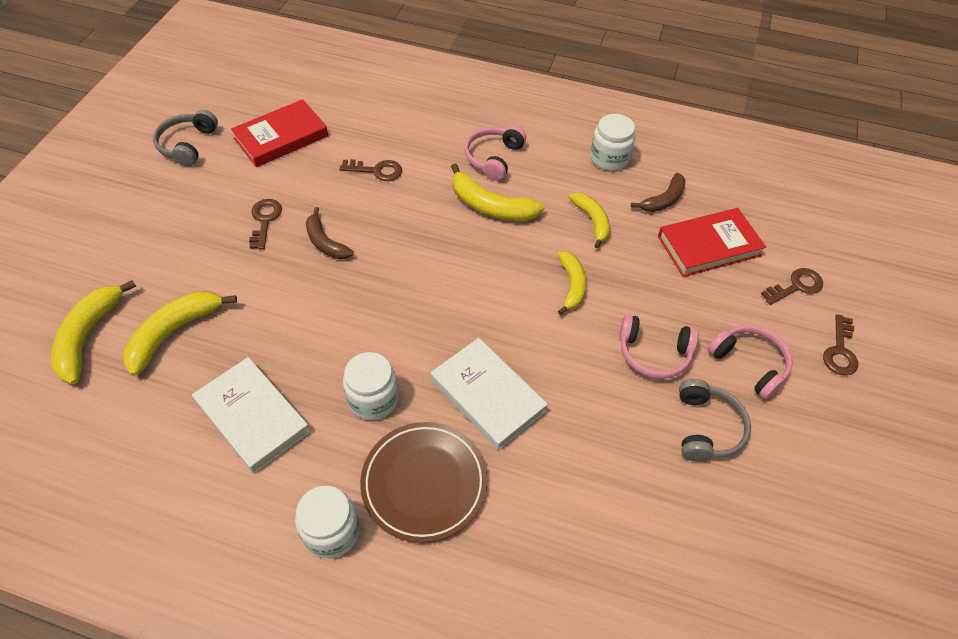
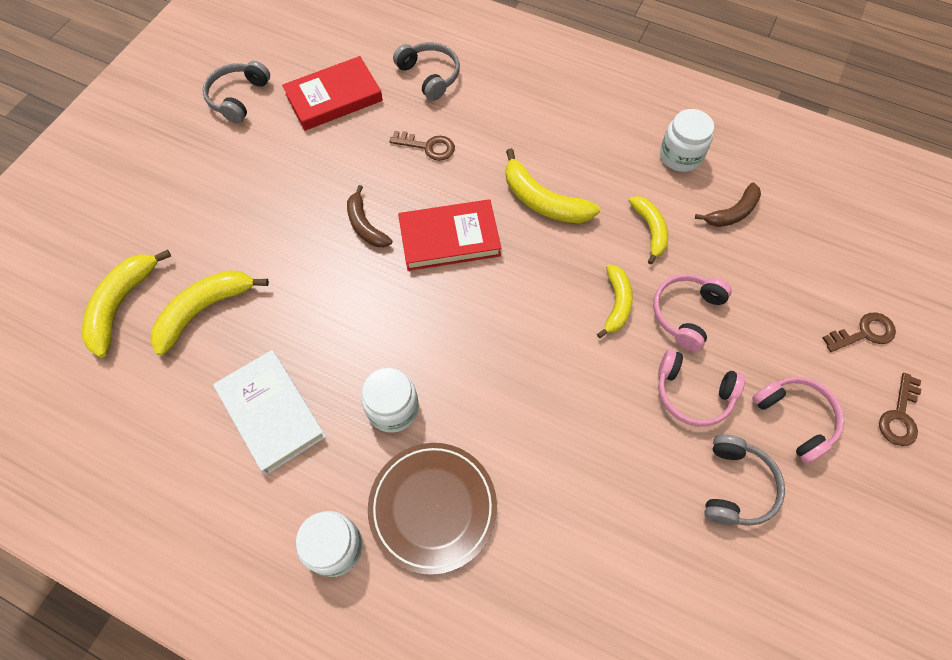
camera: 10 degrees right, 10 degrees up
brown key [249,199,282,250] -> none
white book [431,338,548,450] -> none
pink headphones [465,125,526,181] -> pink headphones moved to [653,274,732,351]
red book [658,208,766,277] -> red book moved to [398,199,501,271]
none -> grey headphones [393,42,460,101]

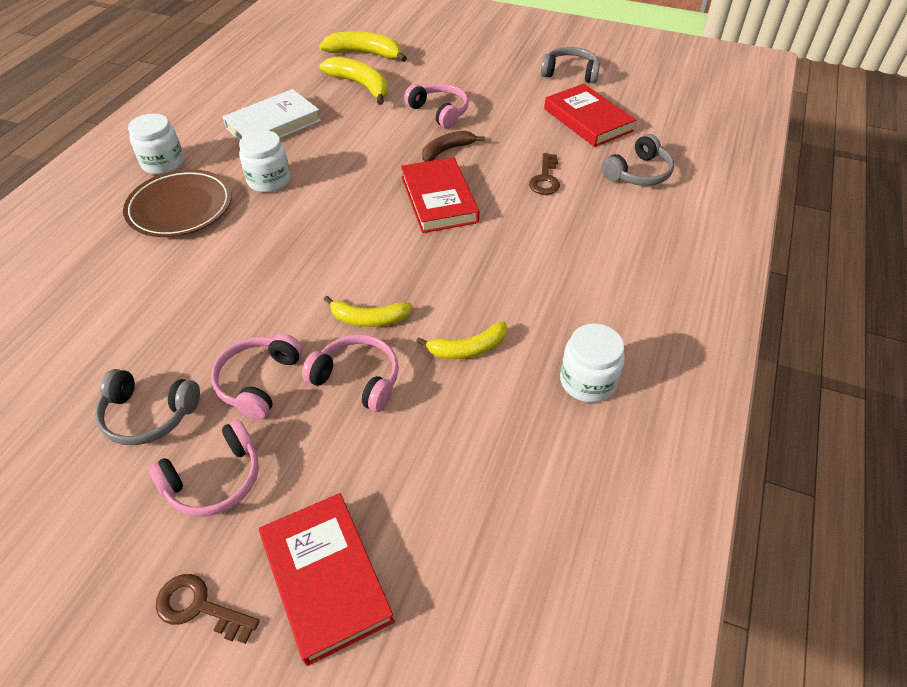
camera: 85 degrees right, 15 degrees down
yellow banana [506,148,600,223] -> none
brown banana [695,183,761,227] -> none
brown key [823,312,896,352] -> red book [259,493,395,666]
none -> pink headphones [404,83,469,129]

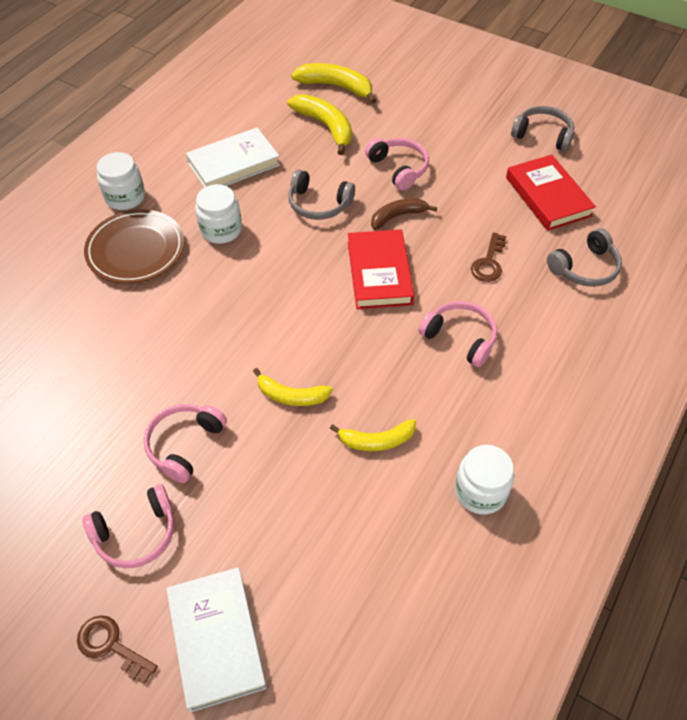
camera: 10 degrees right, 5 degrees up
grey headphones [95,369,200,445] -> grey headphones moved to [288,169,355,220]
red book [259,493,395,666] -> white book [167,567,267,712]
pink headphones [302,334,399,412] -> pink headphones moved to [419,301,497,367]

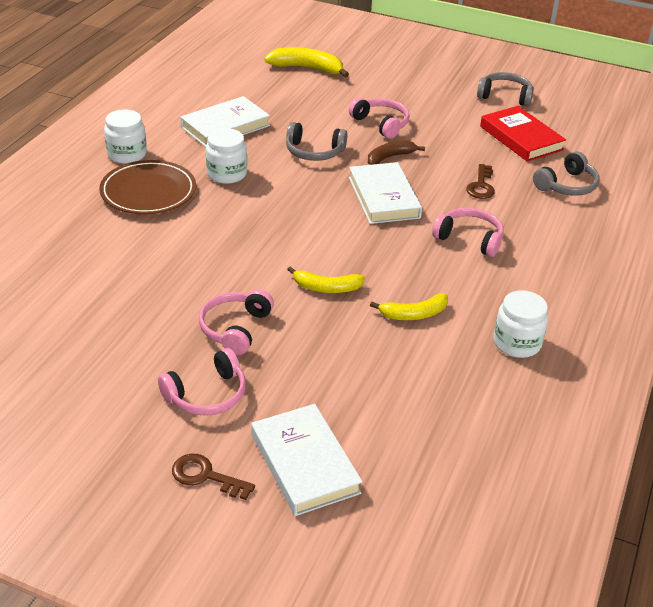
camera: 10 degrees left, 15 degrees down
yellow banana [287,94,352,155] -> none
red book [348,229,414,309] -> white book [349,162,422,224]

